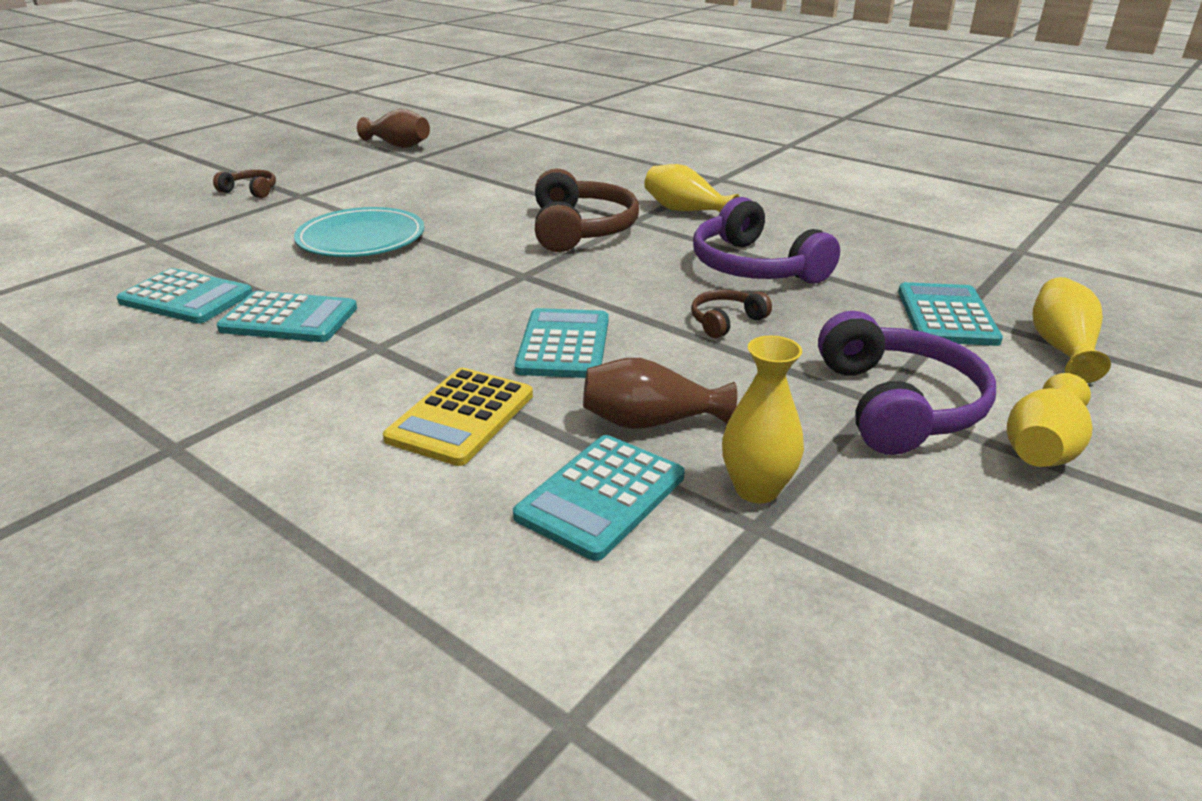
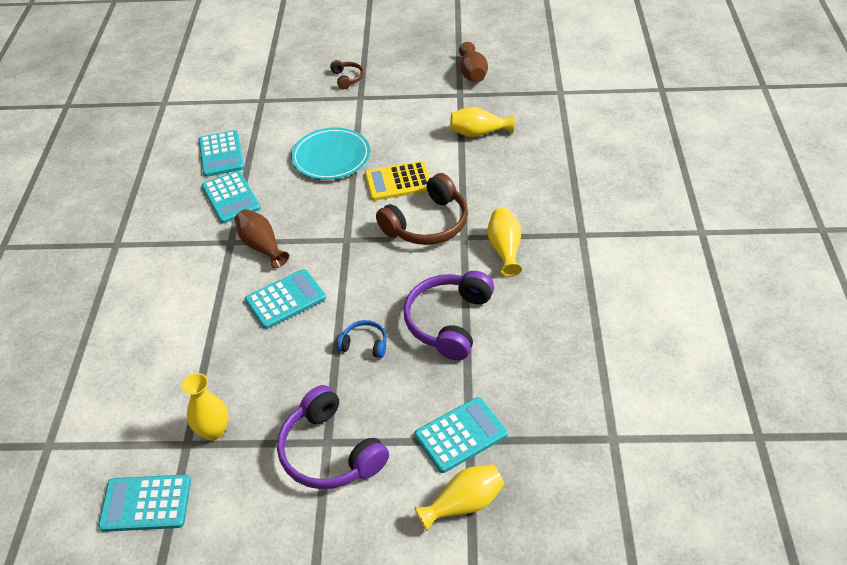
camera: 55 degrees right, 15 degrees up
yellow calculator [383,368,533,466] -> yellow calculator moved to [365,161,430,201]
turquoise calculator [513,435,685,561] -> turquoise calculator moved to [98,474,191,532]
brown vase [583,358,737,429] -> brown vase moved to [235,209,289,268]
brown headphones [691,290,772,338] -> blue headphones [337,320,387,358]
purple headphones [818,311,996,455] -> purple headphones turned 90 degrees clockwise [277,385,389,489]
yellow vase [1007,373,1093,467] -> yellow vase moved to [450,107,515,137]

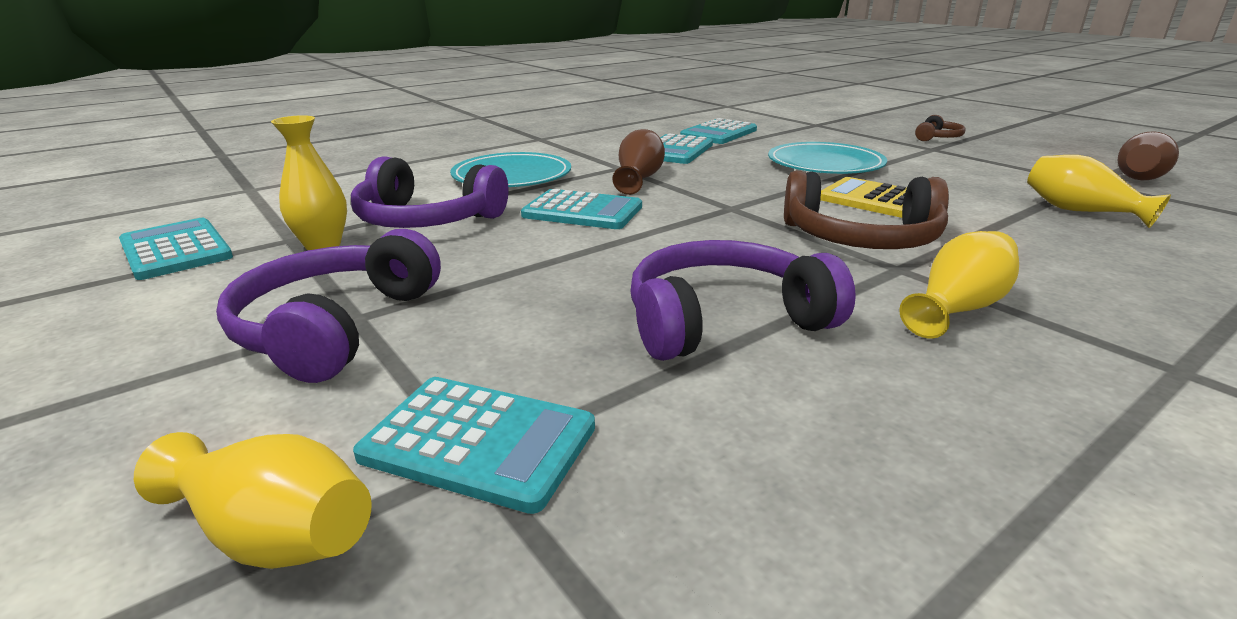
camera: 50 degrees right, 20 degrees down
blue headphones [337,320,387,358] -> none
none -> purple headphones [351,156,509,228]
none -> turquoise plate [450,152,571,187]

